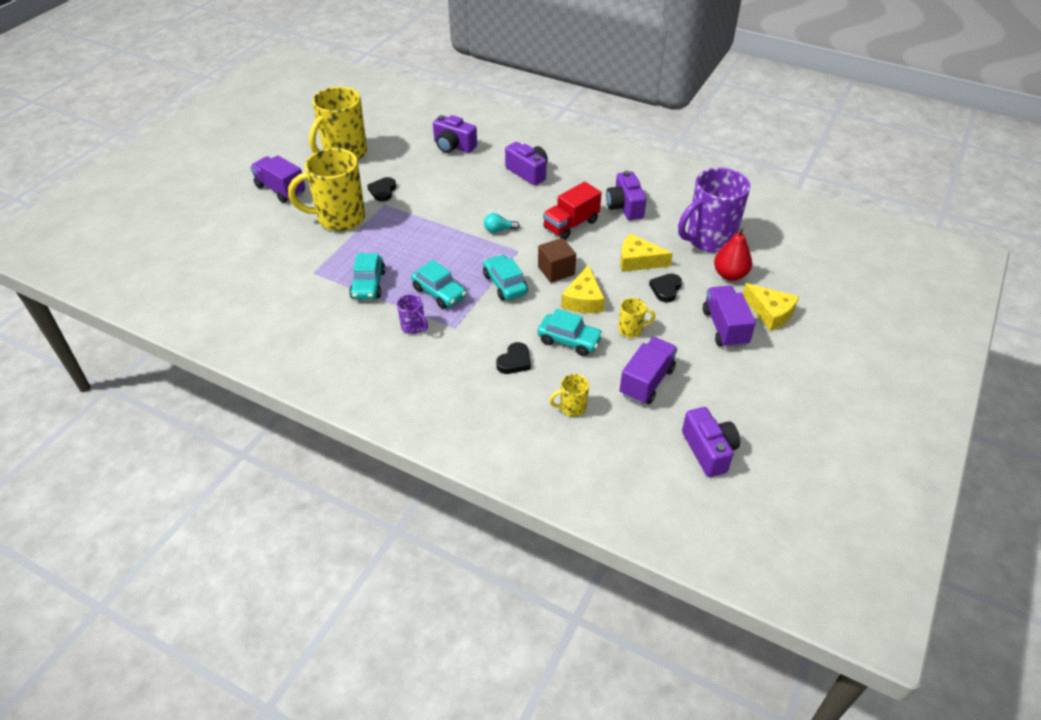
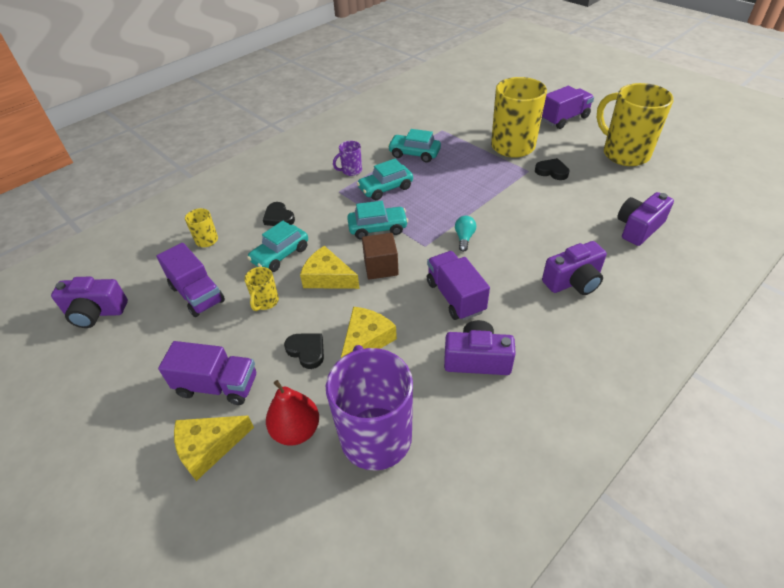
camera: 110 degrees right, 0 degrees up
red truck [543,182,602,240] -> purple truck [427,251,490,320]

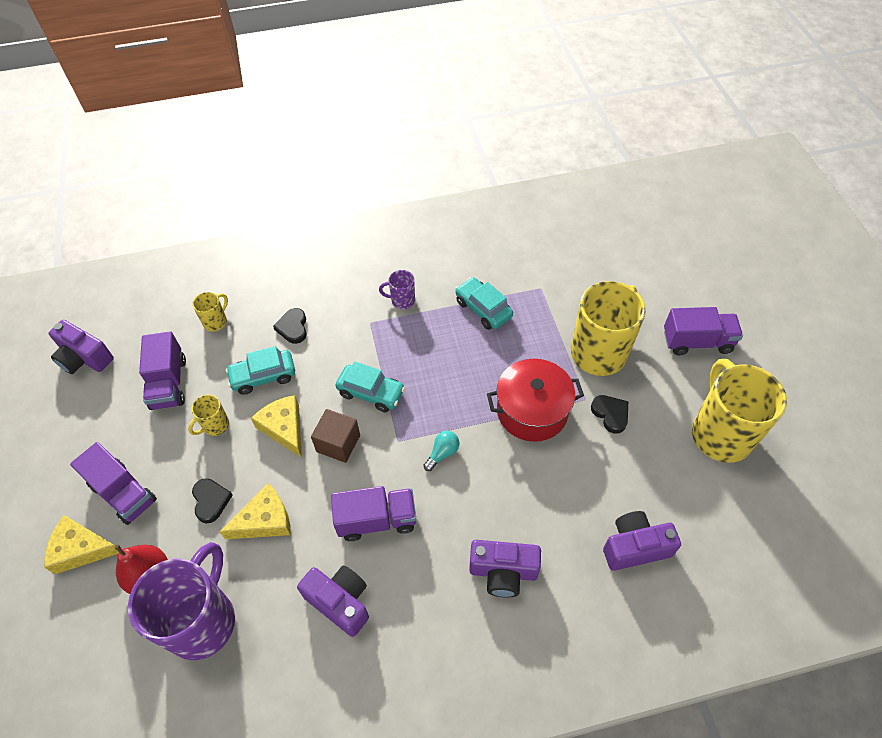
camera: 30 degrees right, 10 degrees up
turquoise car [357,159,413,200] -> none
purple truck [427,251,490,320] -> purple truck turned 75 degrees clockwise [331,486,416,541]
none -> red pot [487,359,584,442]

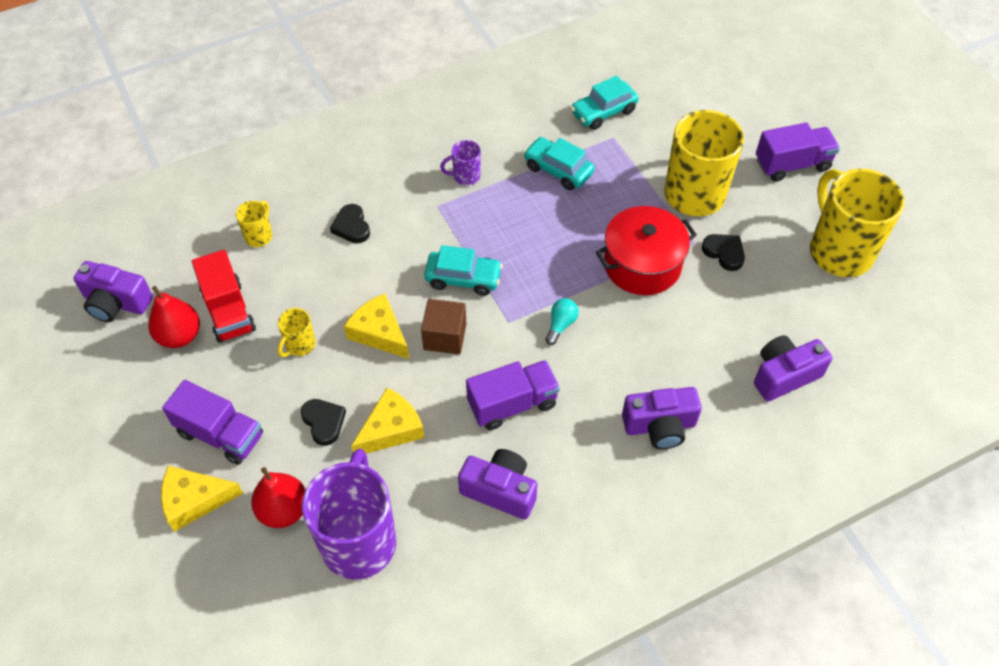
camera: 15 degrees left, 0 degrees up
purple truck [139,331,186,410] -> red truck [192,250,256,343]
turquoise car [226,346,295,395] -> turquoise car moved to [571,76,639,130]
none -> red pear [148,286,200,348]

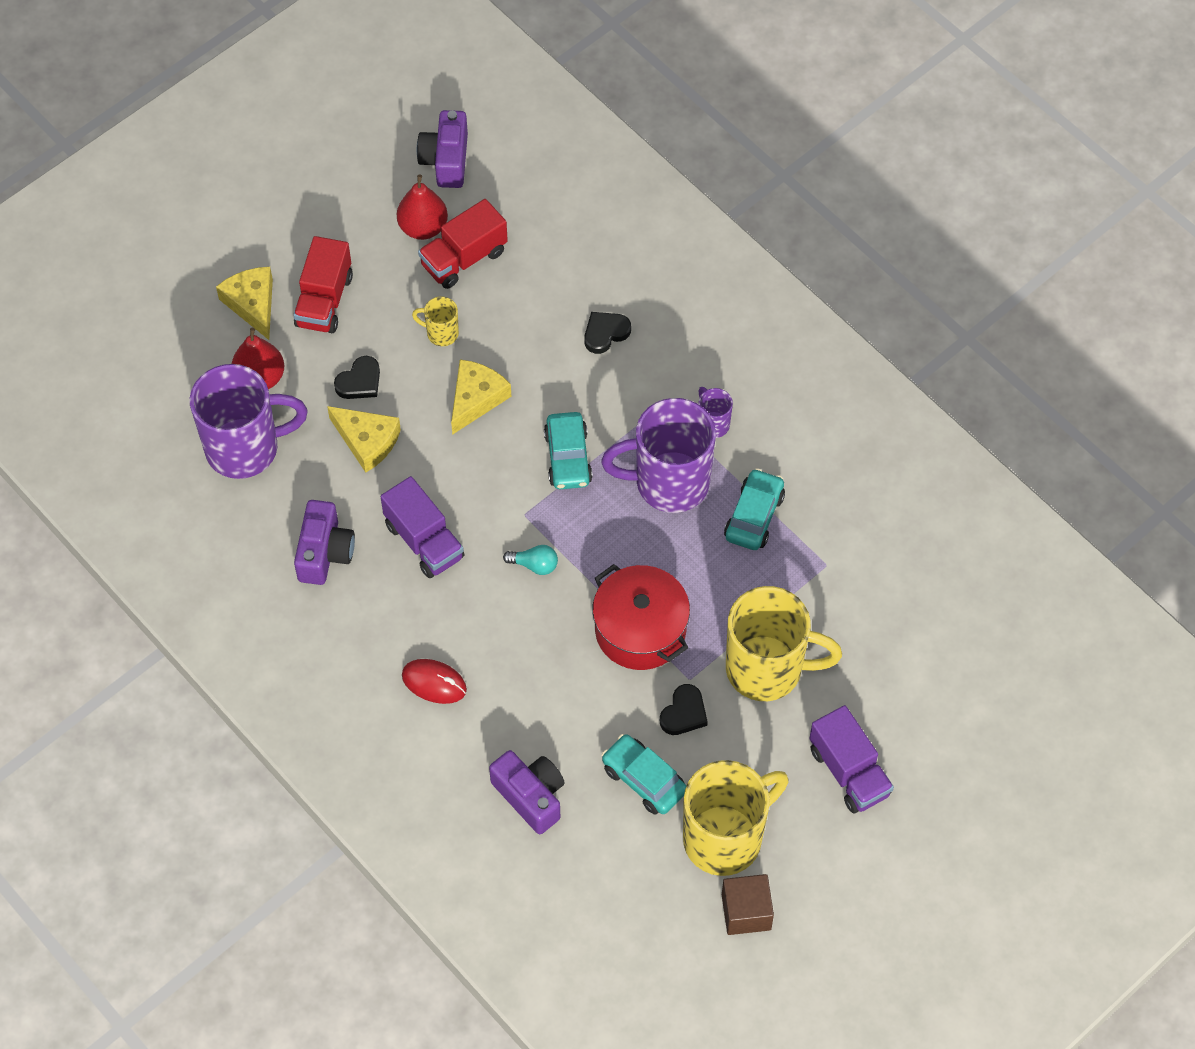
camera: 75 degrees right, 5 degrees up
purple truck [162,380,263,465] -> red truck [293,236,353,333]
yellow mug [236,201,272,247] -> none
brown cube [421,299,466,354] -> brown cube moved to [722,874,774,935]
turquoise car [571,76,639,130] -> turquoise car moved to [602,734,686,815]
purple camera [622,387,702,449] -> red mouse [402,659,467,704]
none -> purple mug [601,398,716,513]

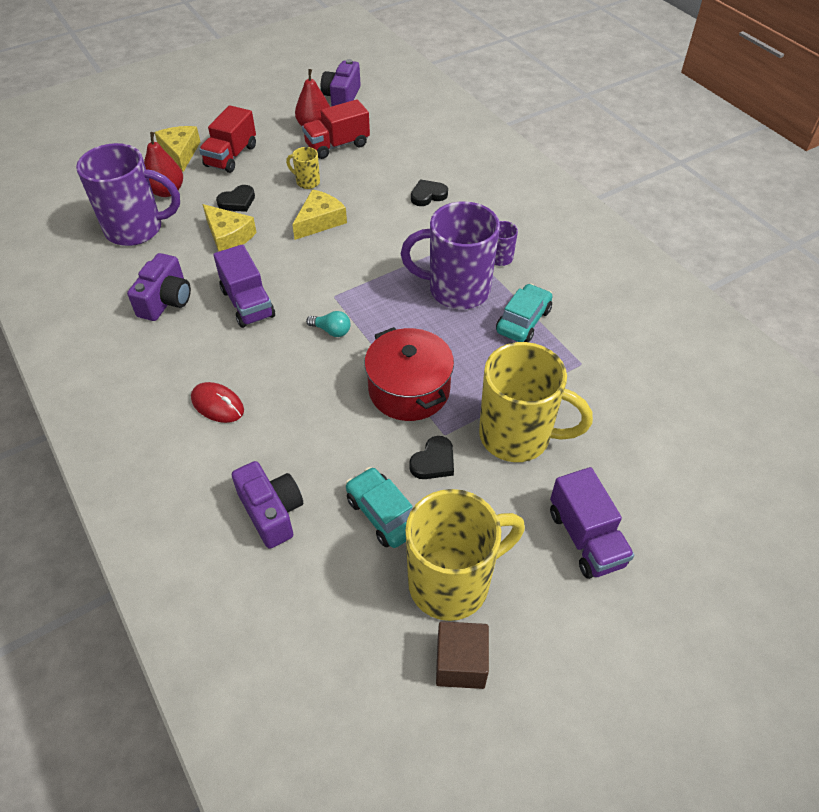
camera: 10 degrees right, 10 degrees down
turquoise car [544,412,593,489] -> none

